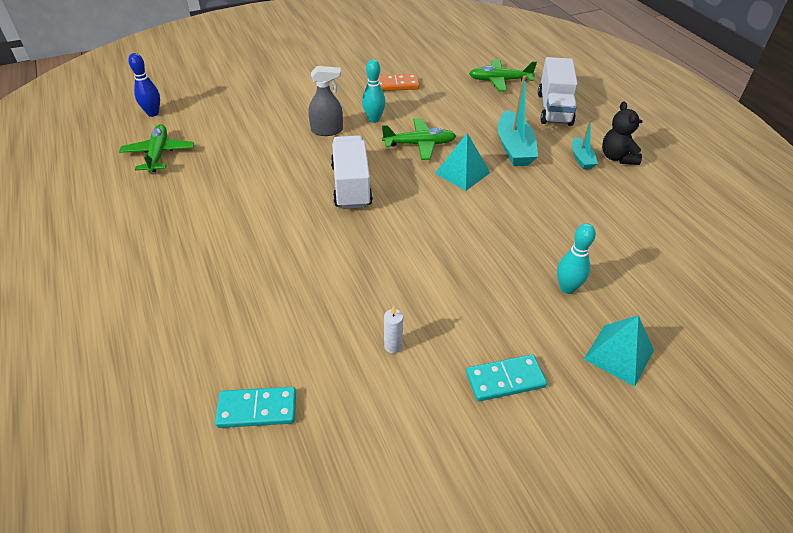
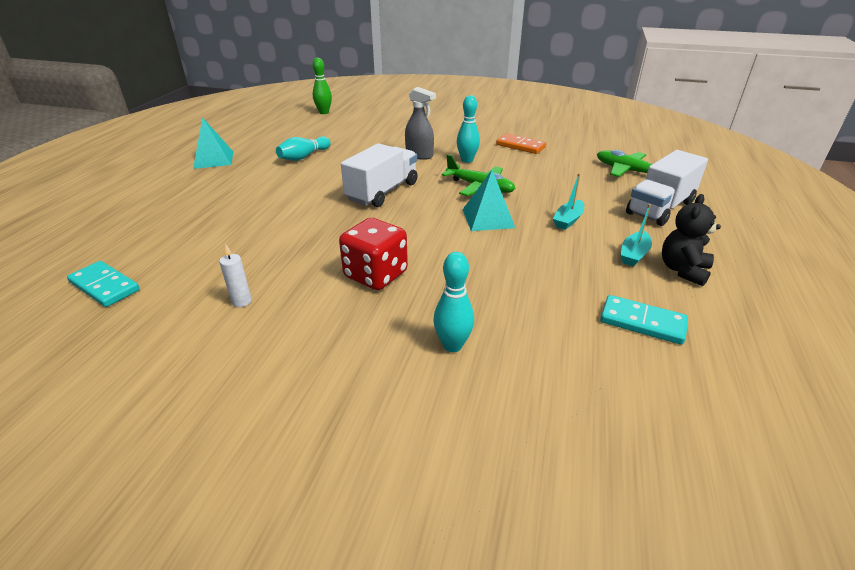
camera: 40 degrees right, 10 degrees down
green plane [119,124,194,173] -> none
blue bowling pin [128,53,160,117] -> green bowling pin [313,58,332,114]
turquoise domino [466,354,547,402] -> turquoise domino moved to [600,295,688,345]
turquoise boat [498,75,538,166] -> turquoise boat [553,173,584,230], size x0.56
turquoise pyramid [584,315,654,387] -> turquoise pyramid moved to [193,117,233,169]
none -> turquoise bowling pin [276,136,330,161]
none -> red dice [339,218,408,290]

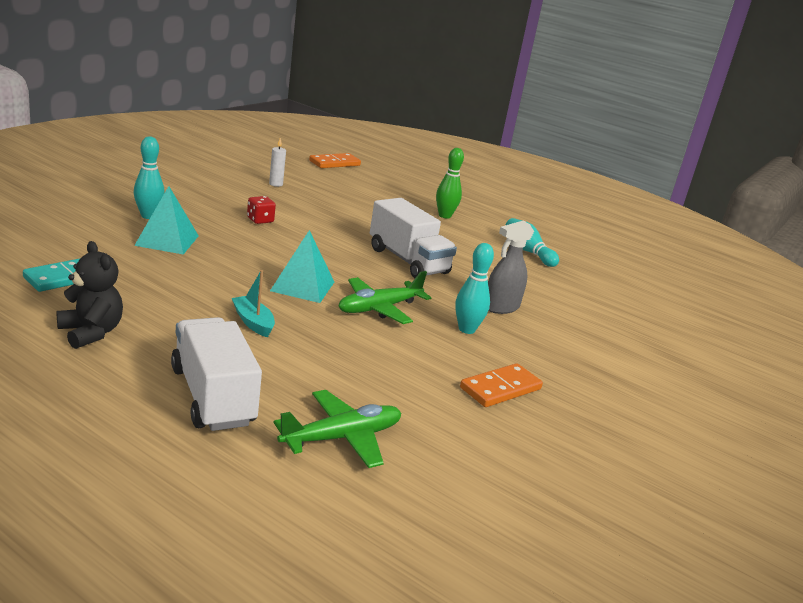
camera: 105 degrees right, 10 degrees down
turquoise domino [67,261,140,307] -> orange domino [309,153,361,168]
turquoise pyramid [193,117,233,169] -> turquoise pyramid moved to [134,186,199,254]
green bowling pin [313,58,332,114] -> green bowling pin moved to [436,148,464,219]
red dice [339,218,408,290] -> red dice [247,196,276,224], size x0.51
turquoise boat [620,204,652,267] -> none

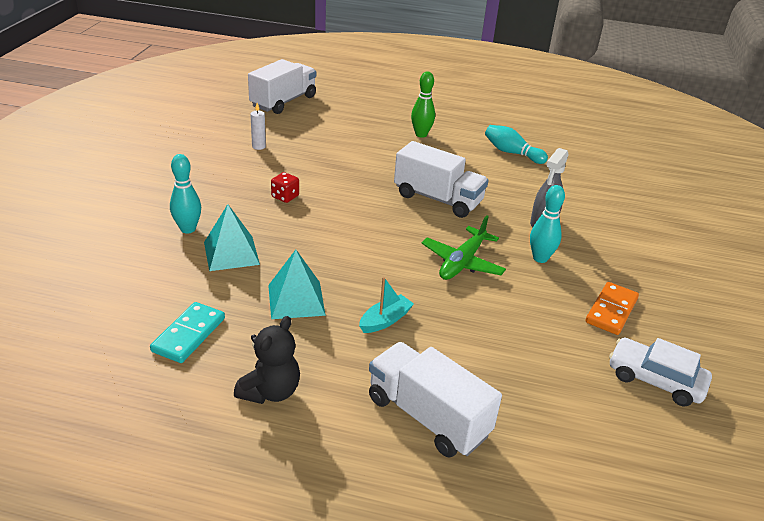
camera: 20 degrees left, 10 degrees up
black teddy bear [57,241,123,349] -> black teddy bear turned 90 degrees clockwise [234,316,300,404]
turquoise boat [232,270,275,337] -> turquoise boat turned 105 degrees clockwise [359,277,414,333]
turquoise pyramid [270,230,334,303] -> turquoise pyramid moved to [268,250,326,319]
green plane [274,390,401,468] -> none
orange domino [309,153,361,168] -> white truck [248,59,316,114]
none -> white car [609,338,712,406]

